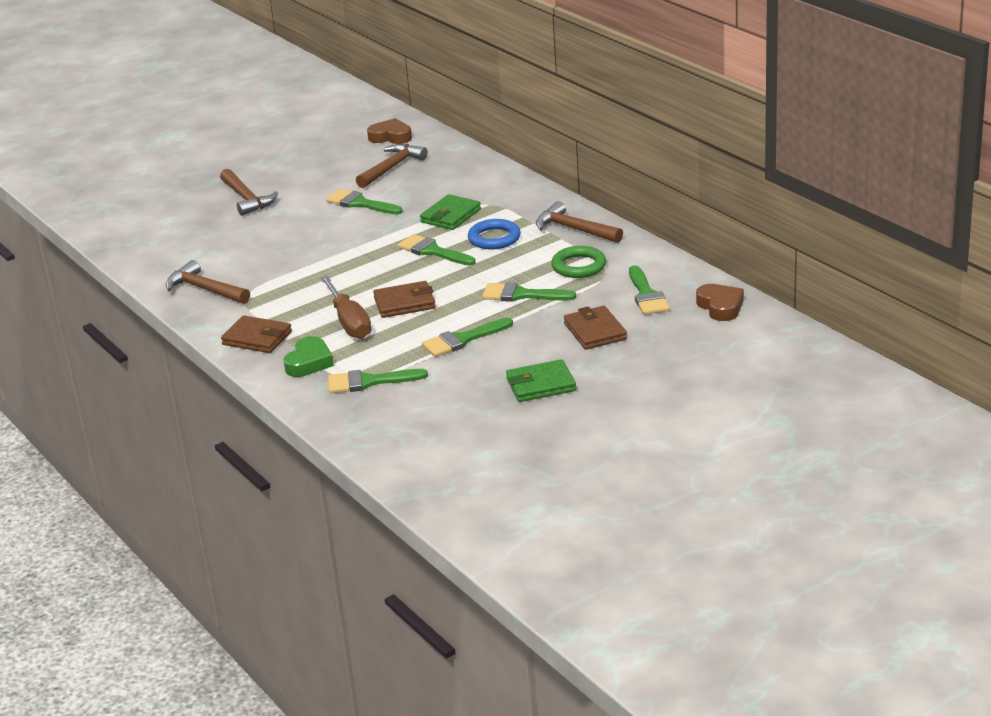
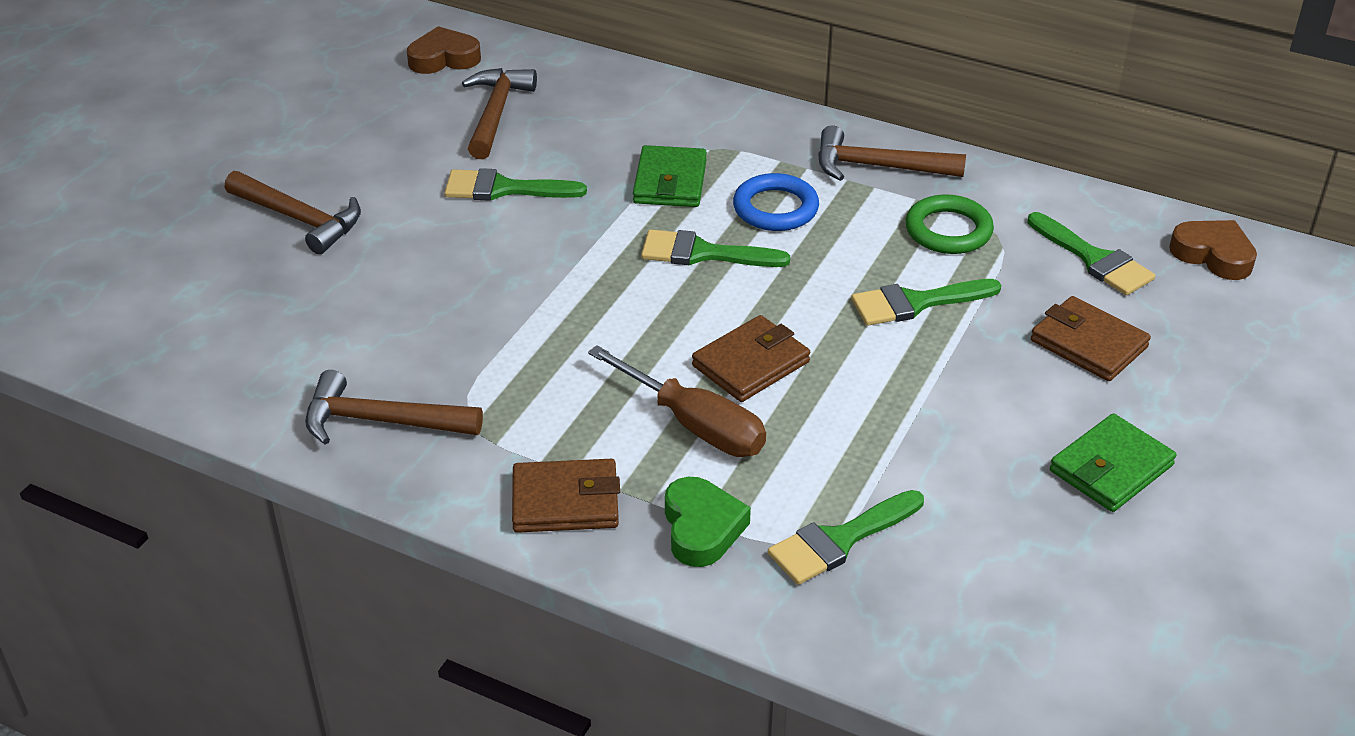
camera: 30 degrees left, 10 degrees up
green brush [422,318,513,357] -> none

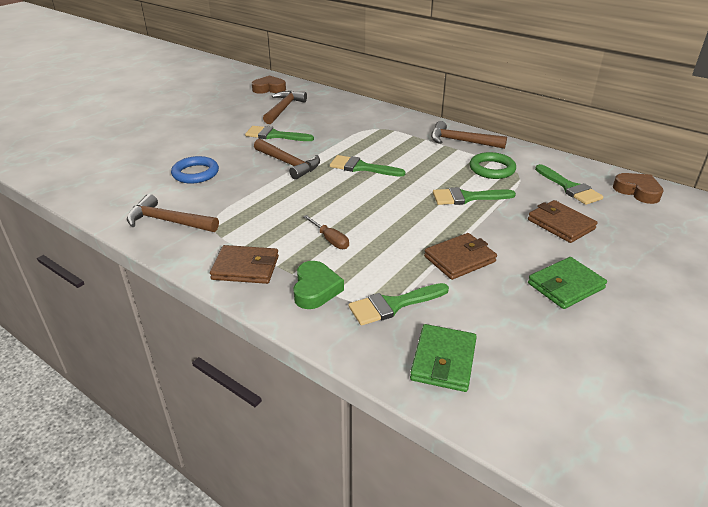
camera: 10 degrees right, 5 degrees down
brown hammer [225,171,361,254] -> brown hammer moved to [254,139,320,180]
brown screwdriver [588,345,766,457] -> brown screwdriver [303,215,349,249], size x0.57
green wallet [633,145,707,207] -> green wallet moved to [410,324,477,392]
brown wallet [692,315,810,402] -> brown wallet moved to [424,233,497,280]
blue ring [733,173,819,231] -> blue ring moved to [171,156,219,183]

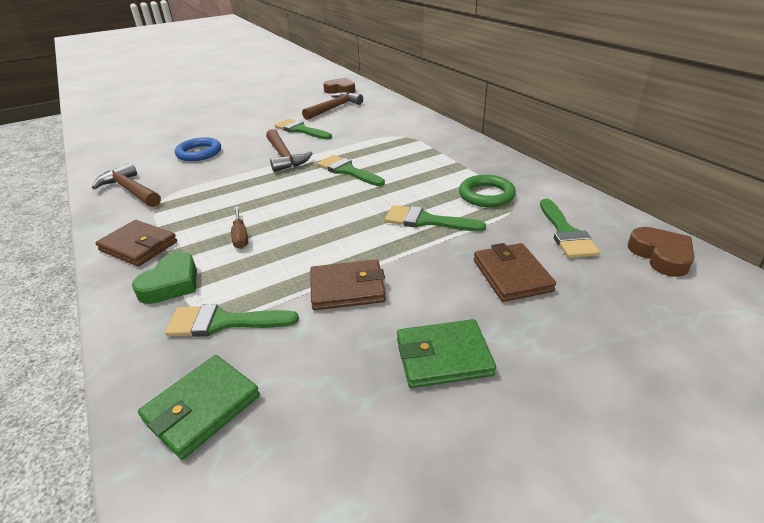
camera: 25 degrees right, 0 degrees up
brown hammer [431,121,507,149] -> none

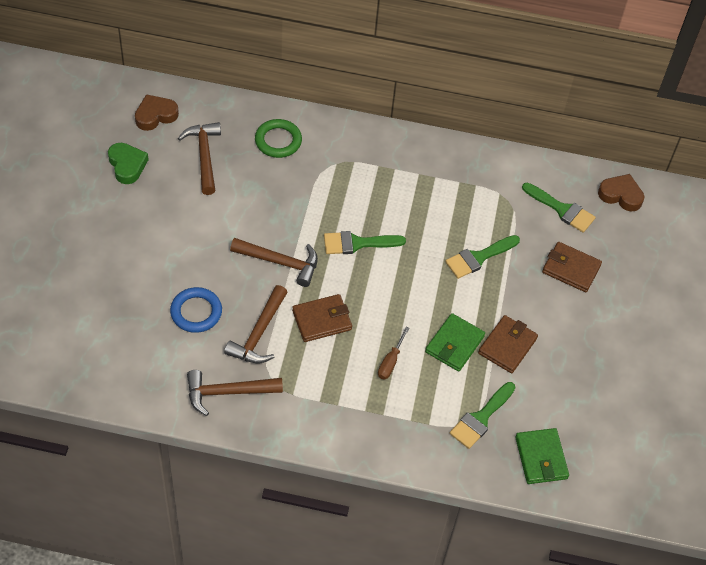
camera: 55 degrees left, 20 degrees up
brown wallet [95,220,177,266] -> brown wallet moved to [292,294,352,342]
green heart [132,252,197,304] -> green heart moved to [108,143,149,184]
brown screwdriver [231,206,248,249] -> brown screwdriver turned 90 degrees clockwise [378,327,410,379]
green brush [275,119,332,139] -> none
green wallet [397,319,496,388] -> green wallet moved to [425,313,485,372]
green ring [459,175,516,207] -> green ring moved to [255,119,302,158]
none -> brown hammer [224,285,288,363]

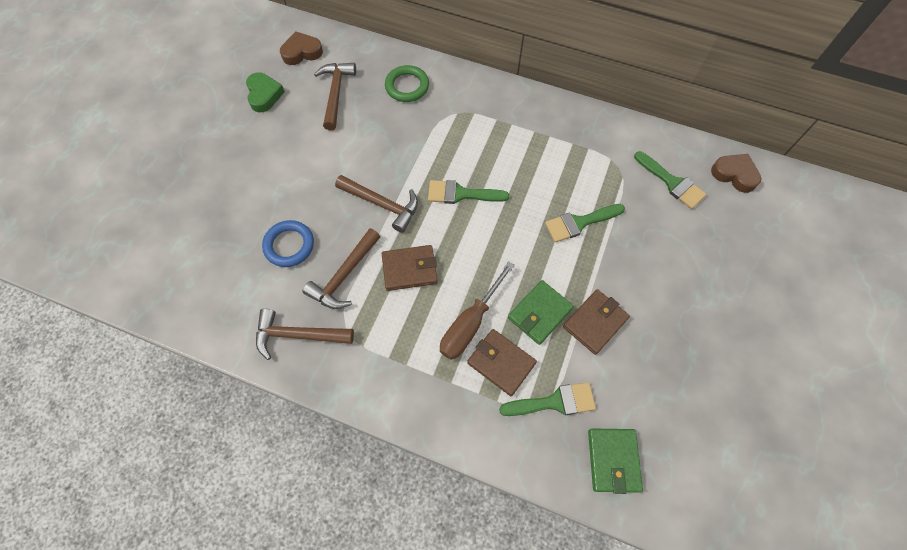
camera: 15 degrees right, 10 degrees up
brown screwdriver [378,327,410,379] -> brown screwdriver [440,261,515,360], size x1.77
green brush [450,382,516,449] -> green brush turned 150 degrees counterclockwise [499,382,596,416]
brown wallet [542,242,602,292] -> brown wallet moved to [467,329,537,396]

